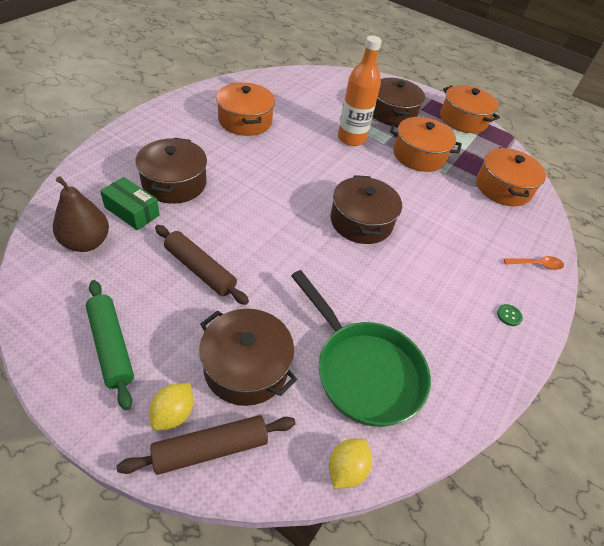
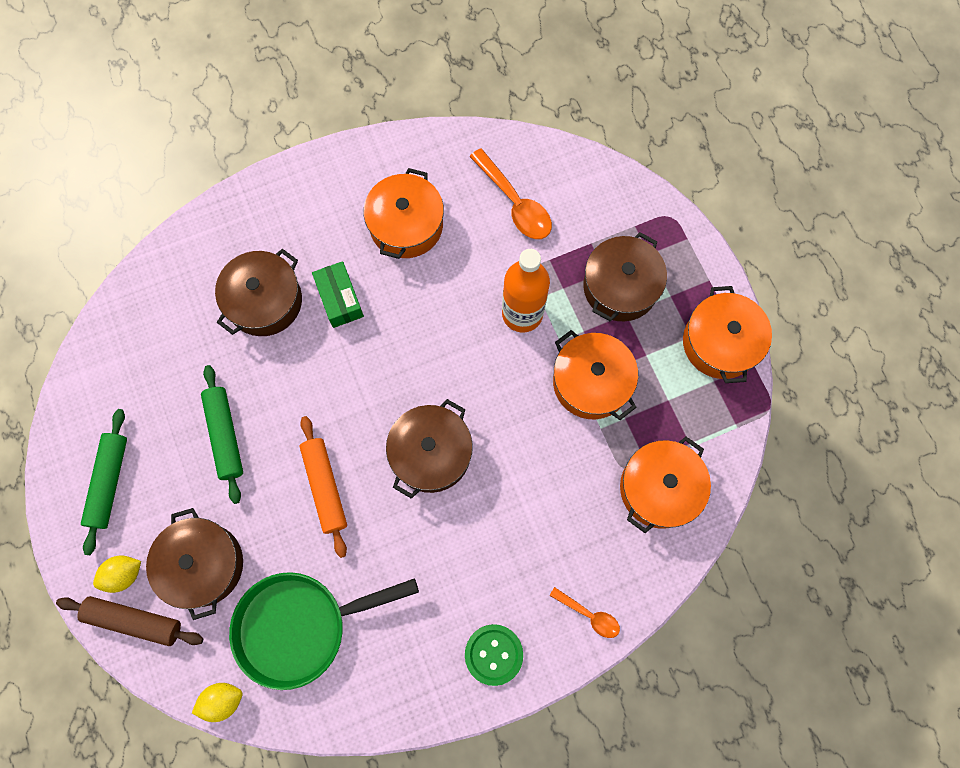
camera: 40 degrees right, 25 degrees up
brown pear [53,176,109,252] -> none
green box [100,177,160,230] -> green box moved to [312,261,364,328]
brown rolling pin [155,225,249,305] -> green rolling pin [201,365,243,504]
green pan [291,270,431,427] -> green pan turned 75 degrees clockwise [229,572,419,690]
green button [497,304,523,326] -> green button [465,624,523,686], size x2.05
none -> orange rolling pin [300,416,347,558]
none -> orange spoon [469,148,552,239]

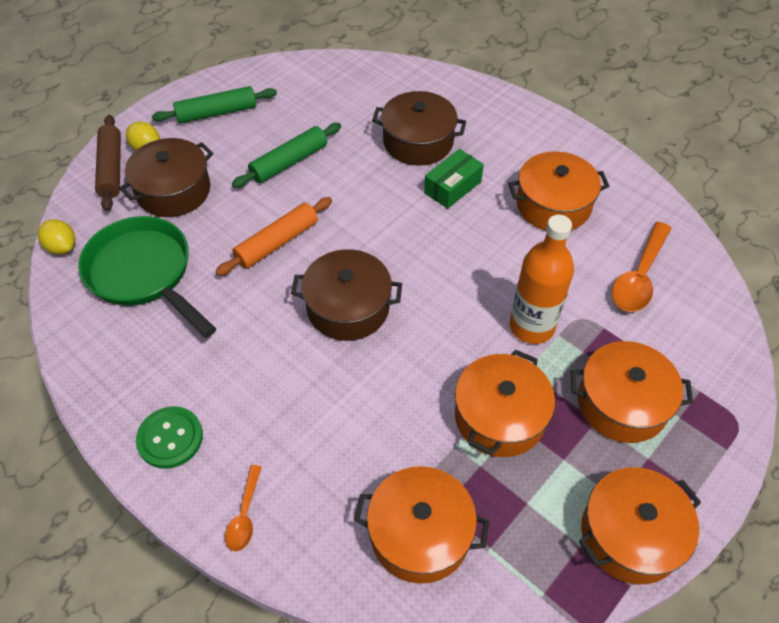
camera: 65 degrees right, 20 degrees down
brown pot [583,232,667,322] -> orange pot [571,341,693,443]

